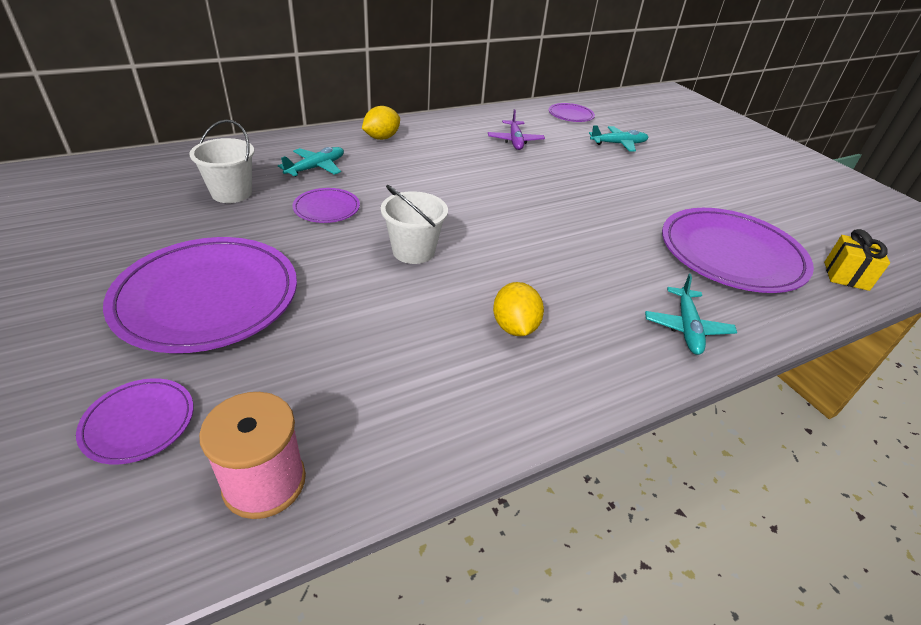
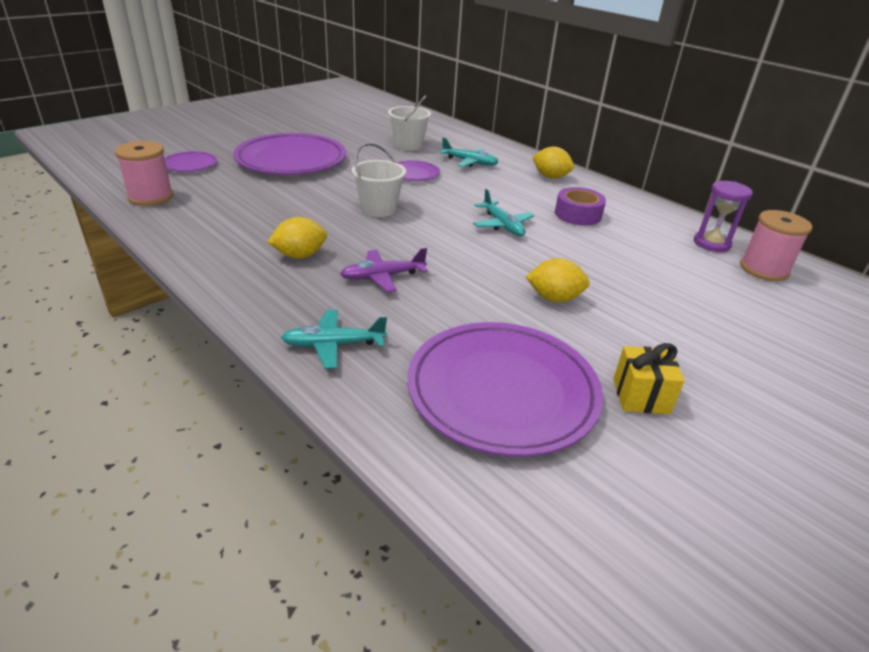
camera: 75 degrees right, 5 degrees down
purple plane [488,109,545,150] -> purple plane moved to [340,248,428,292]
purple plate [549,103,595,122] -> pink spool [740,210,813,281]
turquoise plane [589,125,649,152] -> turquoise plane moved to [473,189,534,236]
yellow gift [824,229,890,291] -> yellow gift moved to [613,343,685,414]
none -> yellow lemon [526,258,590,302]
none -> purple tape [555,187,606,226]
none -> purple hourglass [694,181,753,252]

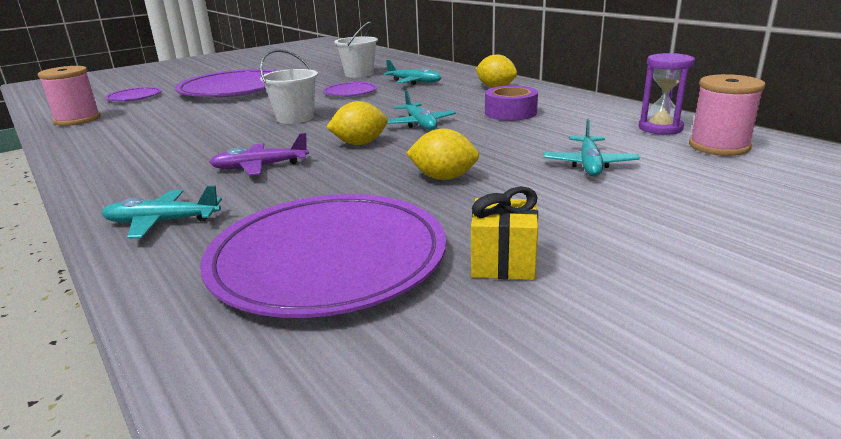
camera: 10 degrees right, 10 degrees down
yellow lemon [268,217,327,259] -> yellow lemon moved to [326,101,388,145]
none -> turquoise plane [544,118,640,176]

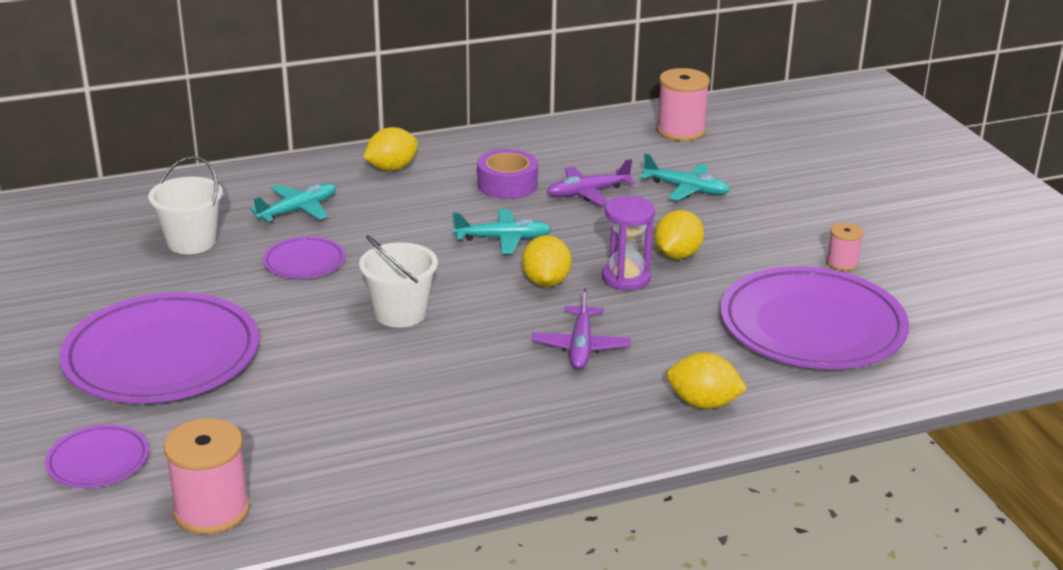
camera: 75 degrees left, 5 degrees up
turquoise plane [101,185,222,239] -> yellow lemon [667,352,747,409]
yellow gift [471,186,538,280] -> pink spool [826,222,864,271]
purple hourglass [639,53,695,135] -> purple hourglass moved to [602,196,655,290]
none -> purple plane [547,159,635,205]

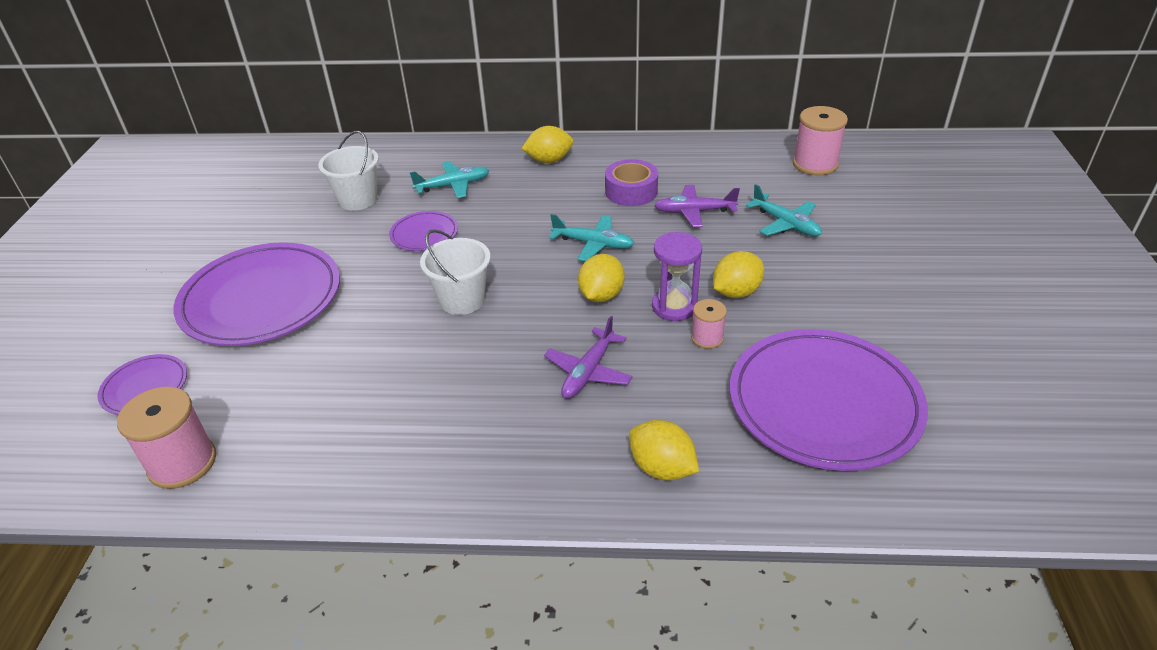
camera: 25 degrees right, 10 degrees up
pink spool [826,222,864,271] -> pink spool moved to [691,299,727,349]

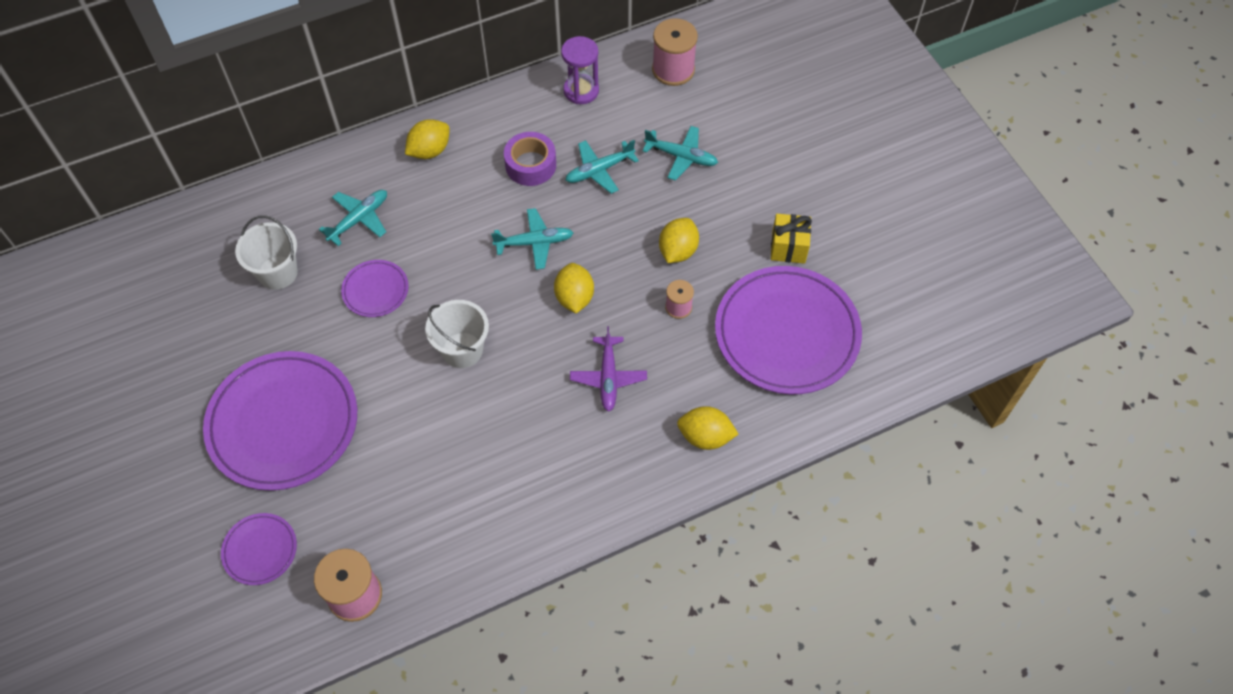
camera: 30 degrees left, 20 degrees up
purple hourglass [652,232,702,321] -> purple hourglass moved to [561,36,599,104]
purple plane [654,185,740,227] -> turquoise plane [565,140,639,194]
none -> yellow gift [771,214,812,264]

